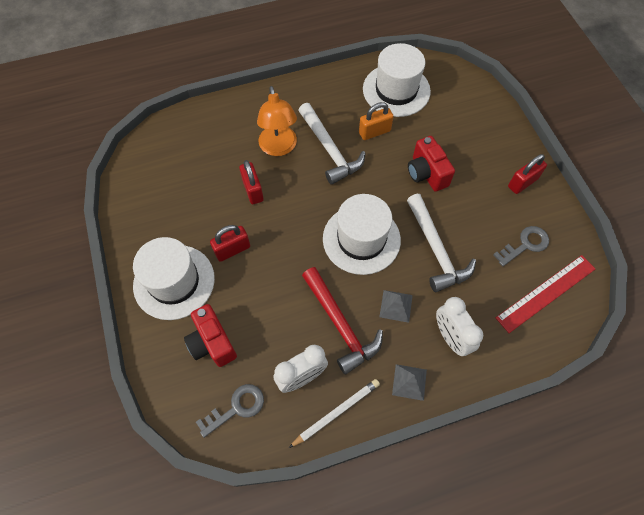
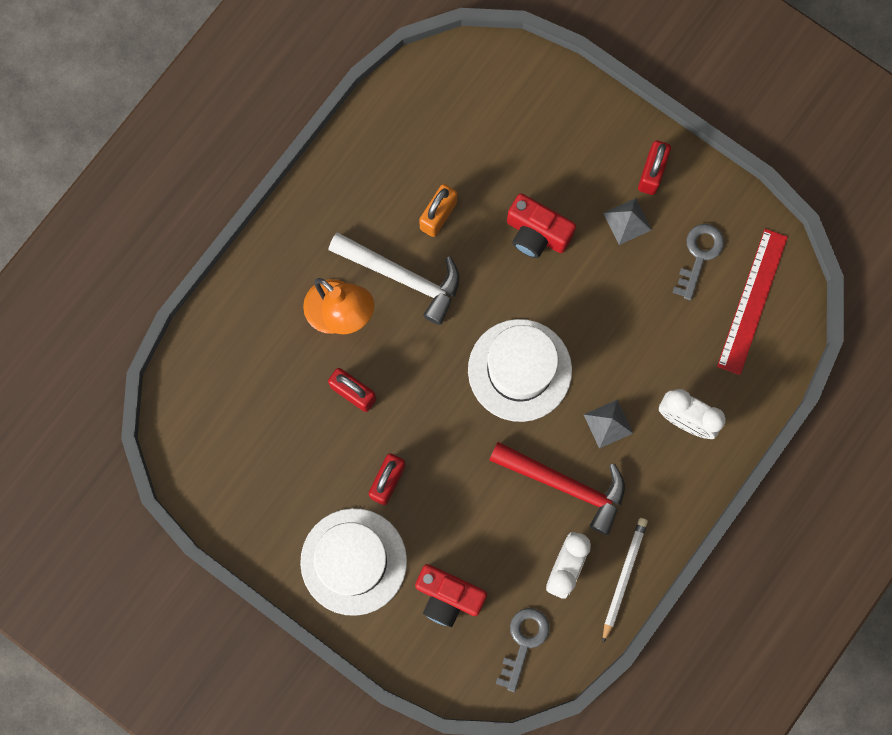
camera: 35 degrees left, 15 degrees up
white hat [363,43,431,117] -> none
grey pyramid [392,364,427,401] -> grey pyramid moved to [603,198,652,245]
white hammer [407,194,476,292] -> none

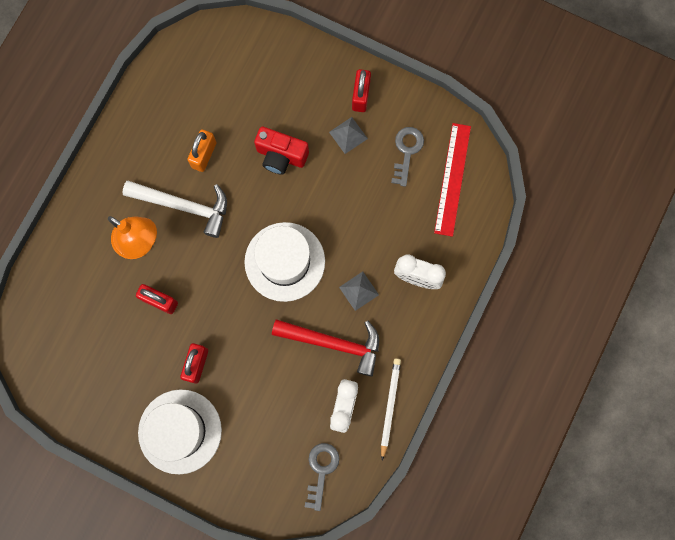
camera: 10 degrees left, 0 degrees up
red camera [415,564,487,627] -> none

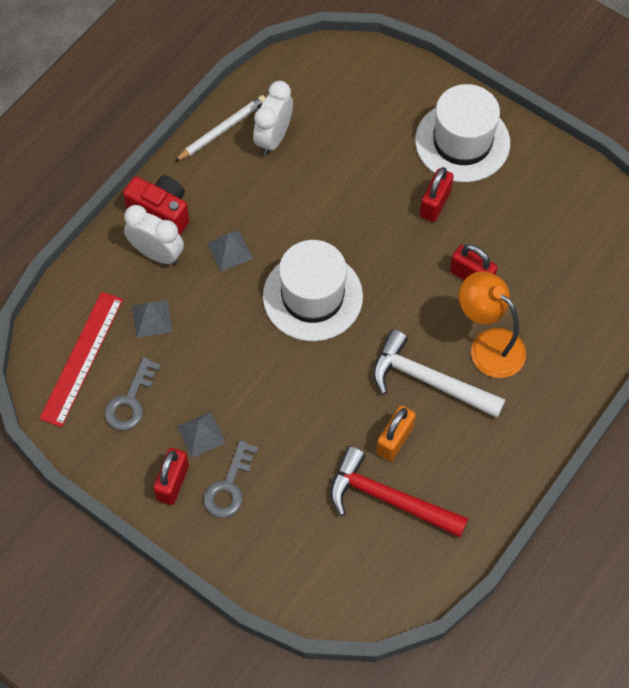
camera: 170 degrees left, 15 degrees down
red camera [254,127,309,175] -> red camera moved to [123,175,189,235]
red hammer [272,319,379,376] -> red hammer moved to [330,446,468,537]
grey key [305,443,340,511] -> grey key moved to [204,440,258,518]
white pencil [381,358,401,460] -> white pencil turned 150 degrees counterclockwise [174,95,266,162]
none -> grey pyramid [132,300,173,338]

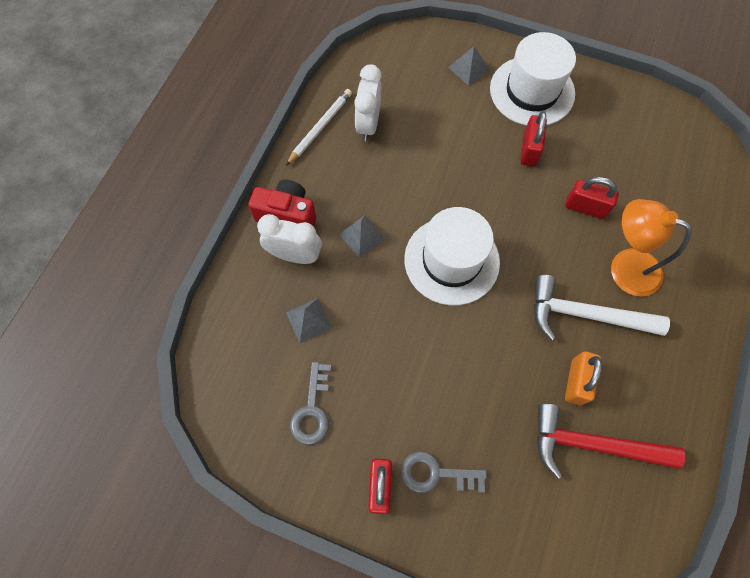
camera: 15 degrees left, 5 degrees up
red ruler [39,292,123,427] -> none
grey pyramid [177,412,226,458] -> grey pyramid moved to [448,47,490,86]
grey key [204,440,258,518] -> grey key turned 90 degrees clockwise [401,451,487,493]

